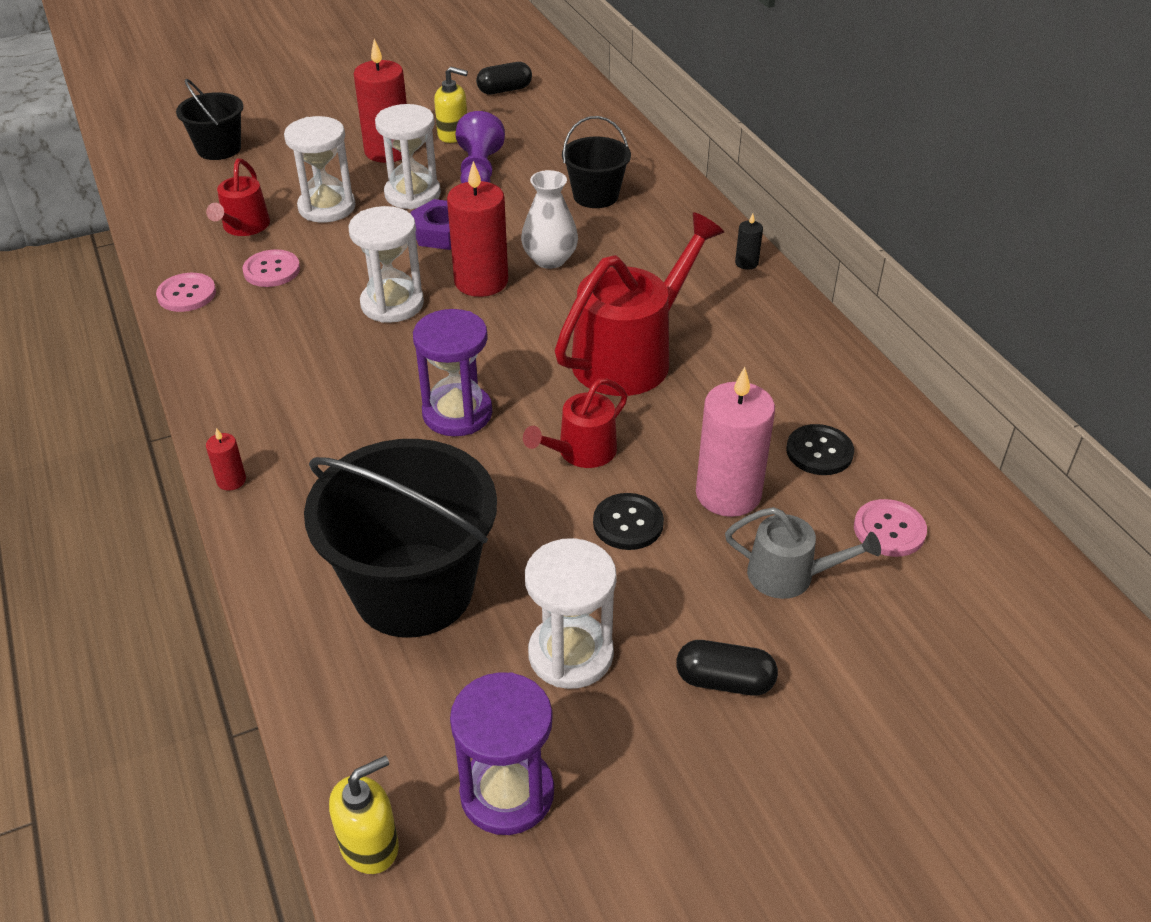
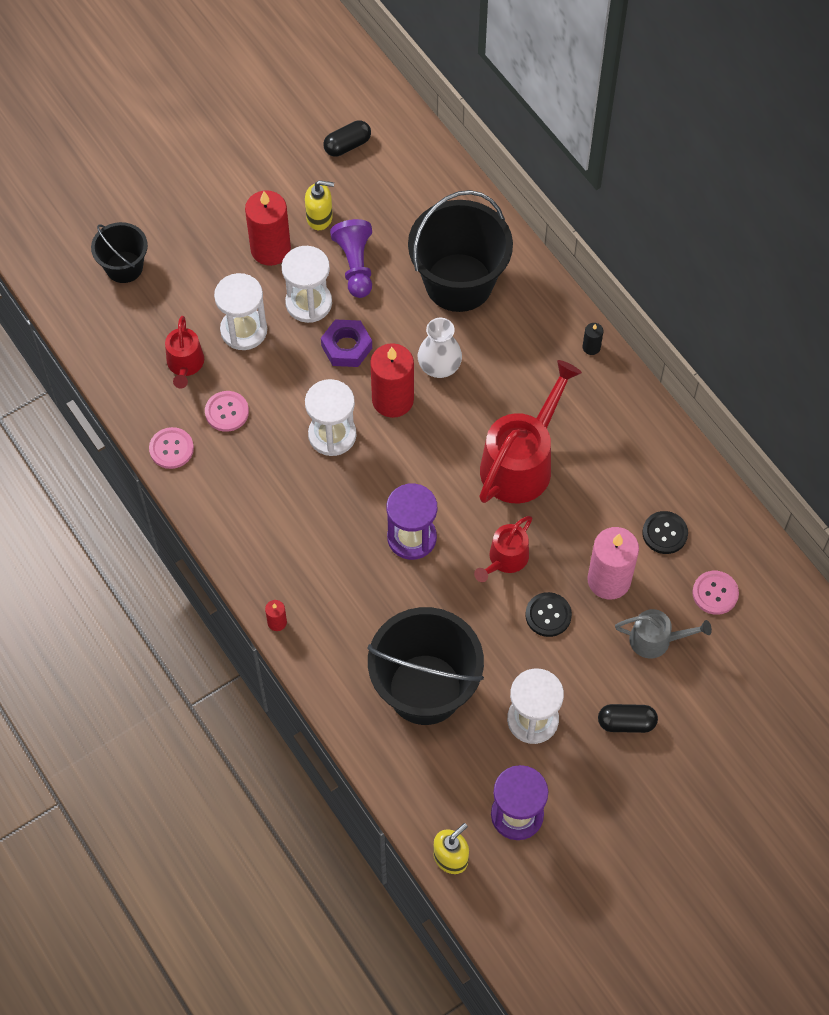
camera: 10 degrees left, 20 degrees up
black bucket [562,116,631,208] -> black bucket [408,190,513,312], size x1.83

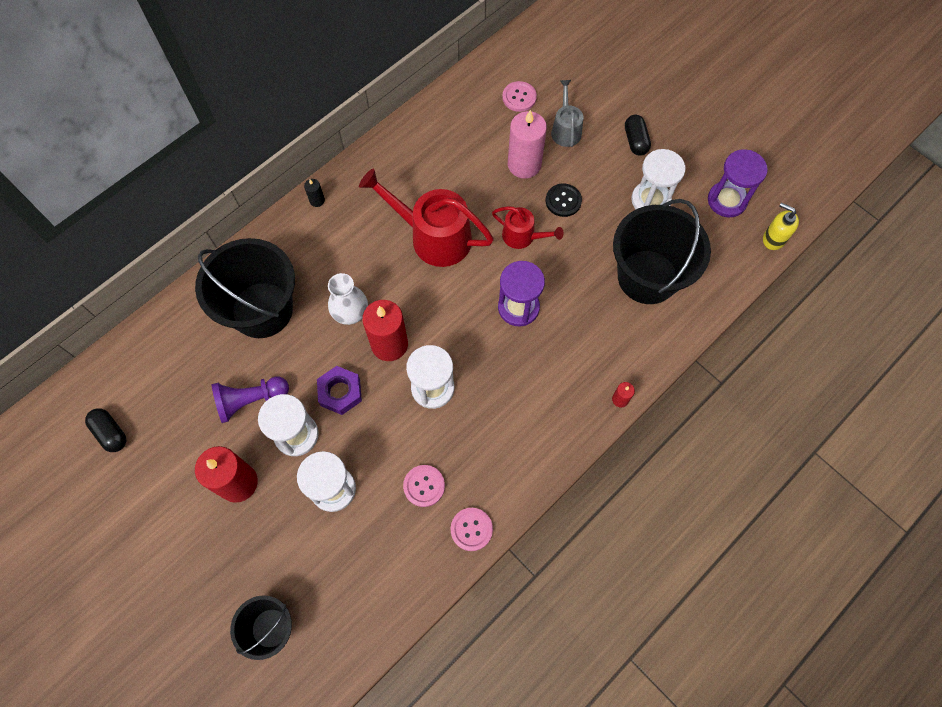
camera: 100 degrees left, 5 degrees up
red watering can [165,316,204,388] -> none
yellow soap dispenser [305,180,334,230] -> none
black button [642,511,688,554] -> none

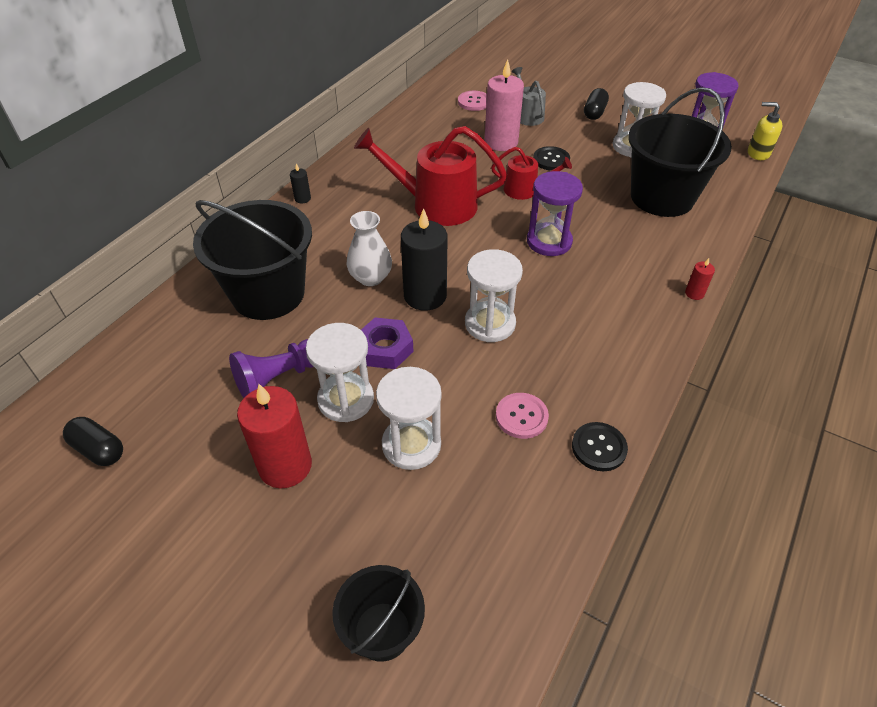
camera: 15 degrees left, 20 degrees down
red candle [362,300,408,361] -> black candle [401,208,448,311]
pink button [450,508,493,551] -> black button [572,422,628,471]
black capsule [625,115,651,156] -> black capsule turned 45 degrees clockwise [584,88,609,120]

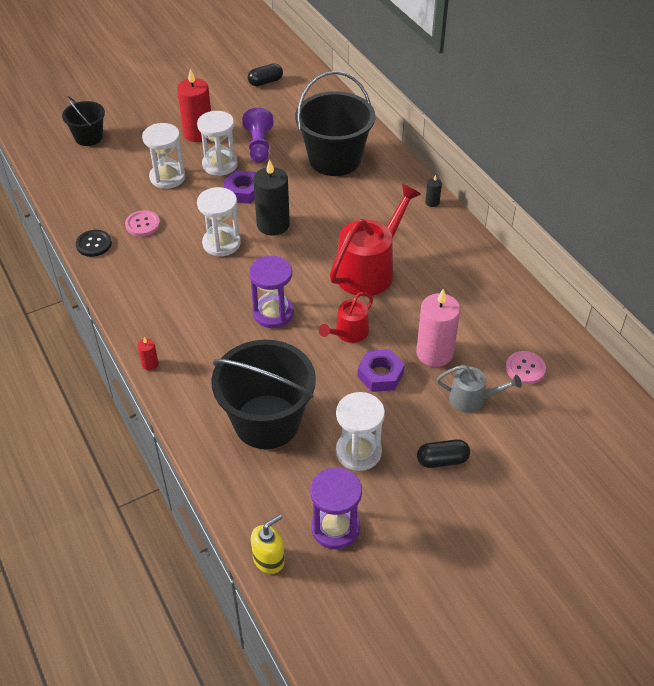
camera: 120 degrees right, 0 degrees up
white vase [347,211,392,286] -> none
black button [533,146,570,170] -> purple nut [357,349,405,392]
black capsule [584,88,609,120] -> black capsule turned 60 degrees counterclockwise [417,439,470,468]

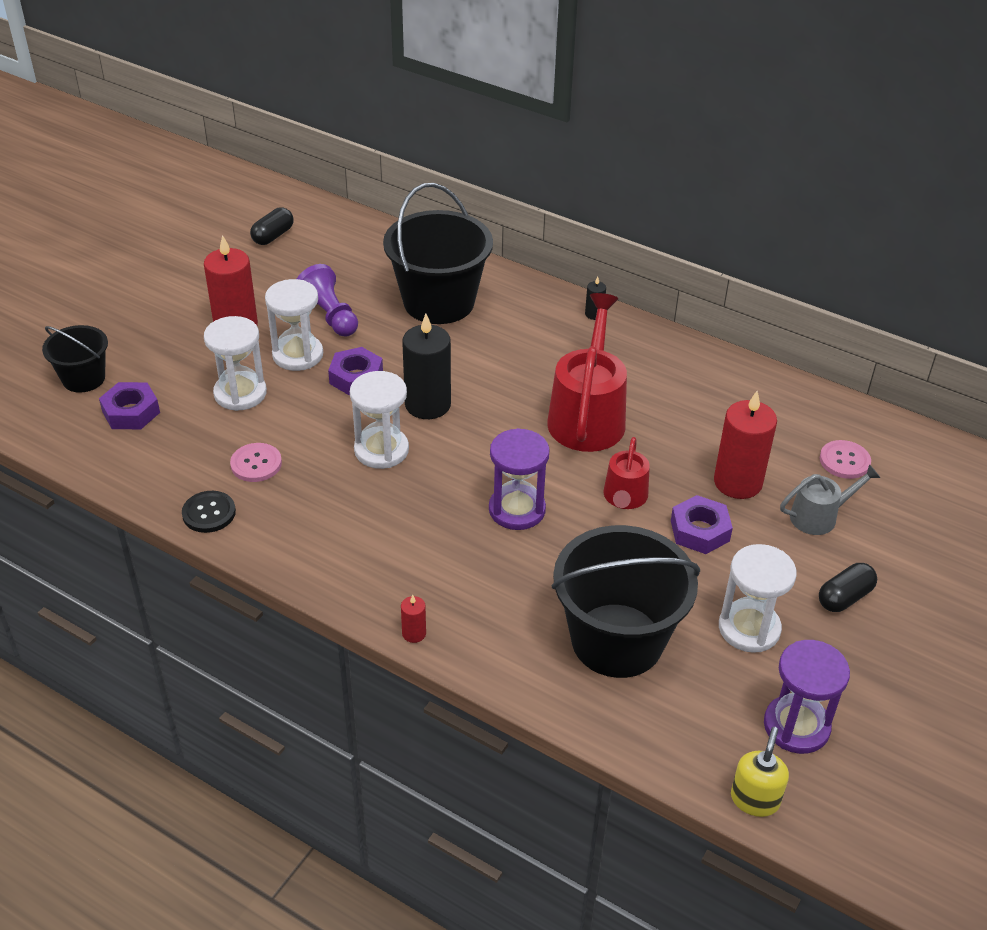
camera: 30 degrees left, 5 degrees down
pink candle [416,289,460,367] -> red candle [714,391,777,499]
none -> purple nut [99,382,160,429]

